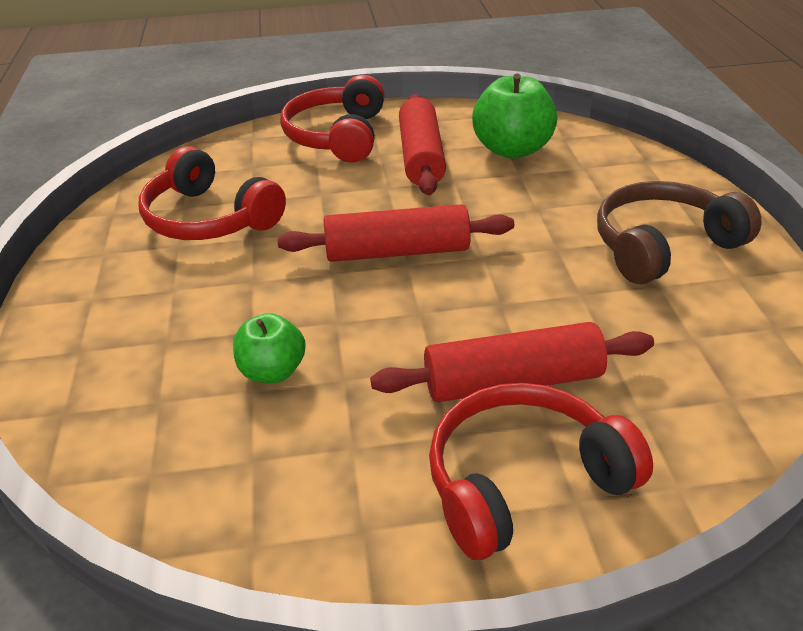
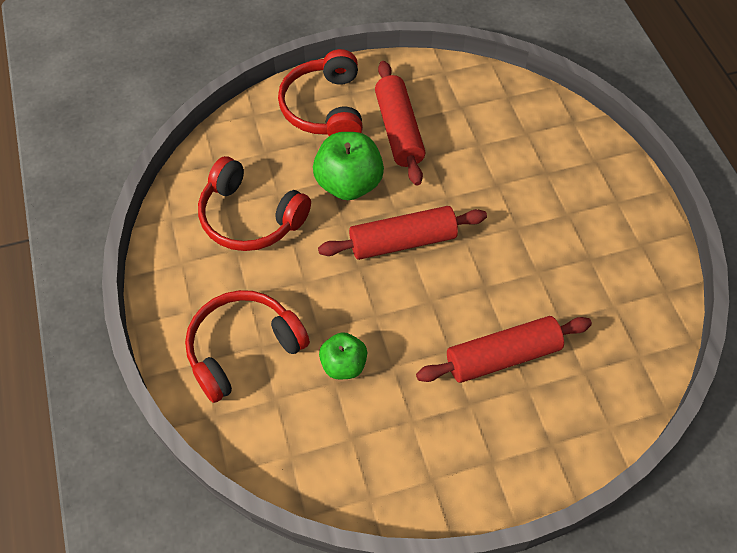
camera: 10 degrees left, 20 degrees up
red headphones [429,383,653,560] -> red headphones moved to [185,290,310,403]
green apple [472,73,557,159] -> green apple moved to [313,132,384,200]
brown headphones [597,181,762,284] -> none

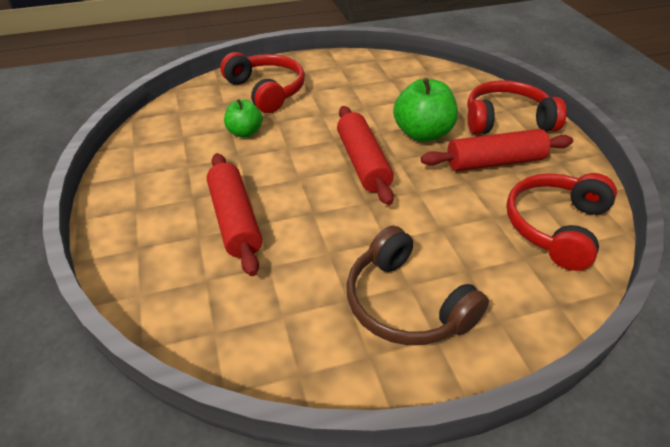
camera: 90 degrees right, 15 degrees down
red headphones [198,156,311,251] -> red headphones moved to [506,173,617,271]
none -> brown headphones [346,226,489,345]

